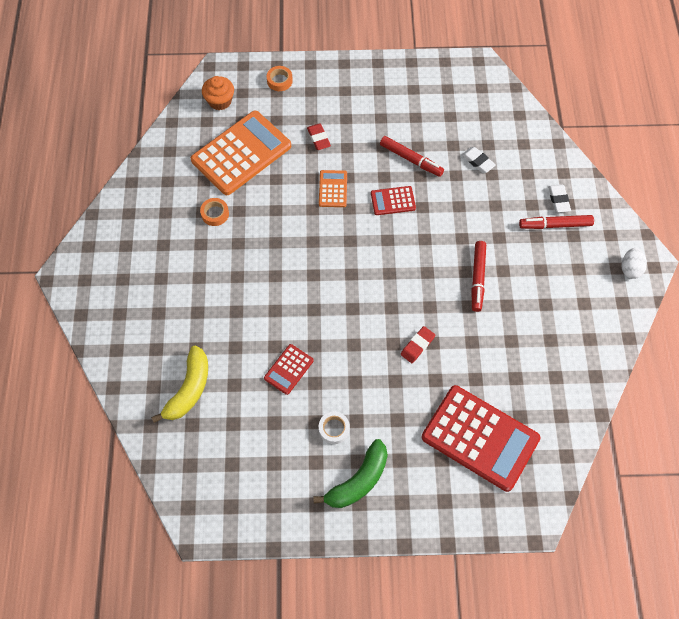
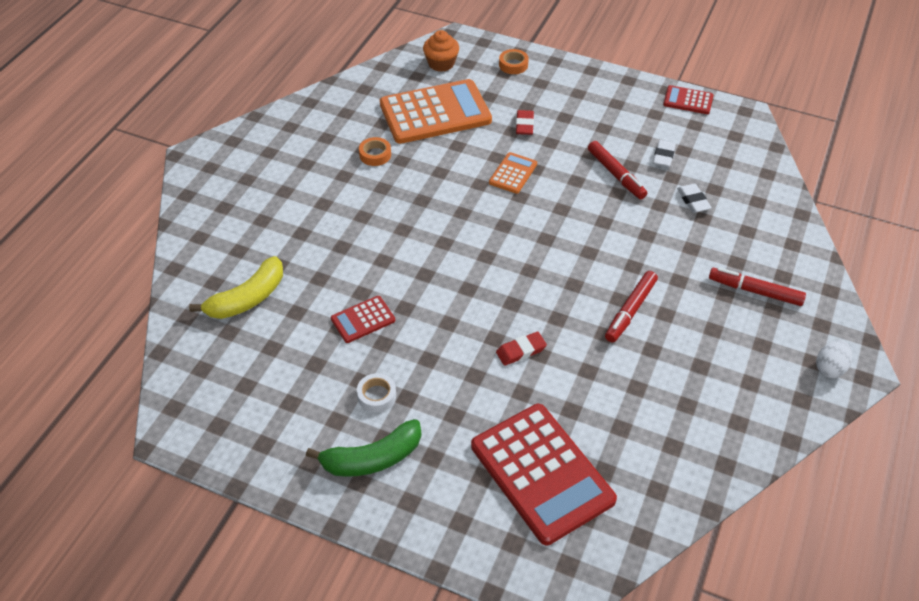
camera: 25 degrees right, 15 degrees down
red calculator [371,186,416,215] -> red calculator moved to [663,85,713,114]
white eraser [548,184,571,213] -> white eraser moved to [653,140,676,167]

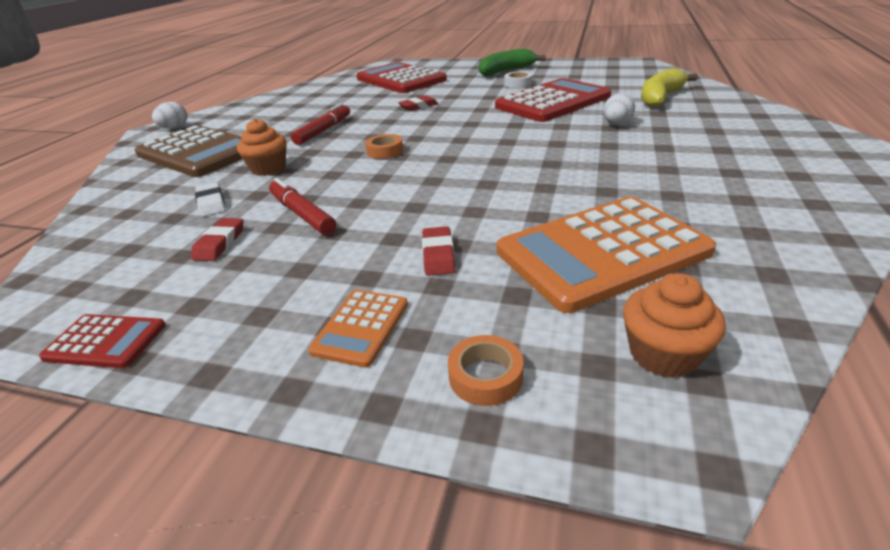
camera: 175 degrees right, 15 degrees down
red calculator [331,296,395,343] -> red calculator [495,78,611,122], size x2.15
orange tape [359,137,391,166] -> orange tape moved to [365,134,403,159]
orange calculator [489,152,537,194] -> orange calculator moved to [308,290,408,368]
white eraser [653,140,676,167] -> red eraser [191,218,243,261]
red marker [709,267,806,306] -> brown calculator [135,125,242,177]
none -> orange cupcake [237,119,286,176]
none -> white egg [603,93,635,125]

